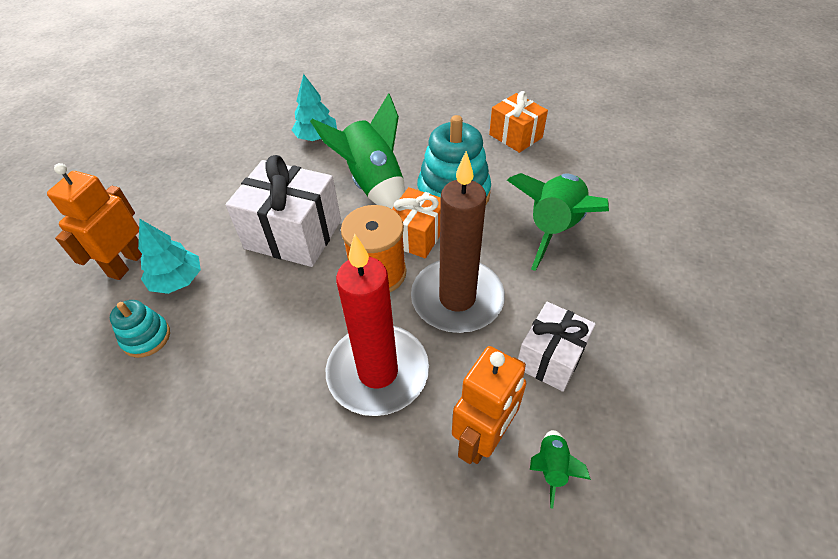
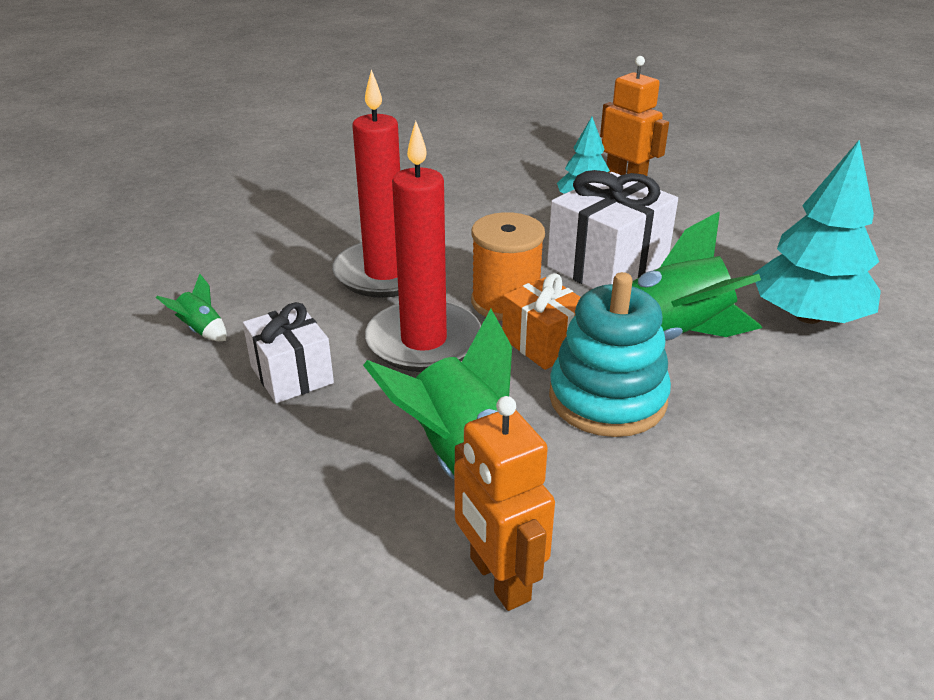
camera: 115 degrees right, 15 degrees down
turquoise stacking toy [110,300,170,358] -> none
turquoise tree [292,74,337,141] -> turquoise tree [753,140,881,324], size x1.69
brown candle [411,151,505,333] -> red candle [365,121,481,372]
orange robot [452,346,526,464] -> orange robot moved to [454,396,555,611]
orange gift [489,91,548,153] -> none

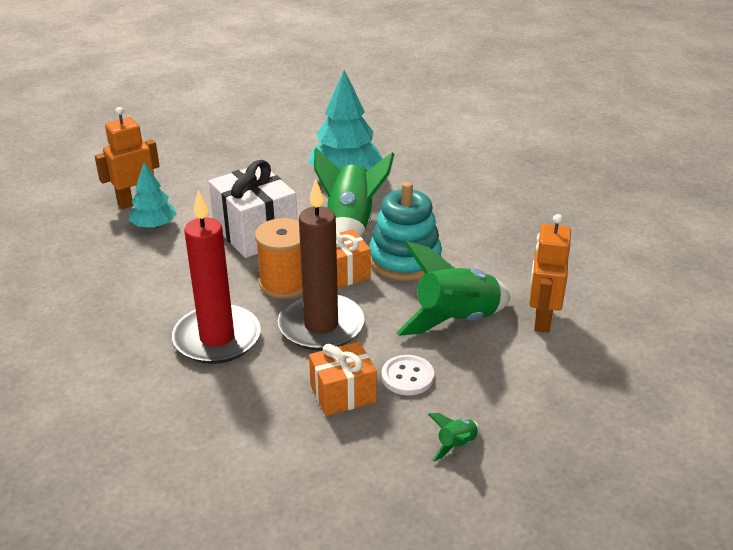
camera: 80 degrees left, 0 degrees up
green rocket [156,274,227,341] -> green rocket moved to [428,413,480,462]
white gift [243,302,334,403] -> orange gift [309,342,377,416]
red candle [365,121,481,372] -> brown candle [278,179,364,351]
orange robot [454,396,555,611] -> orange robot turned 120 degrees clockwise [529,214,571,333]
none -> white button [381,355,434,395]

